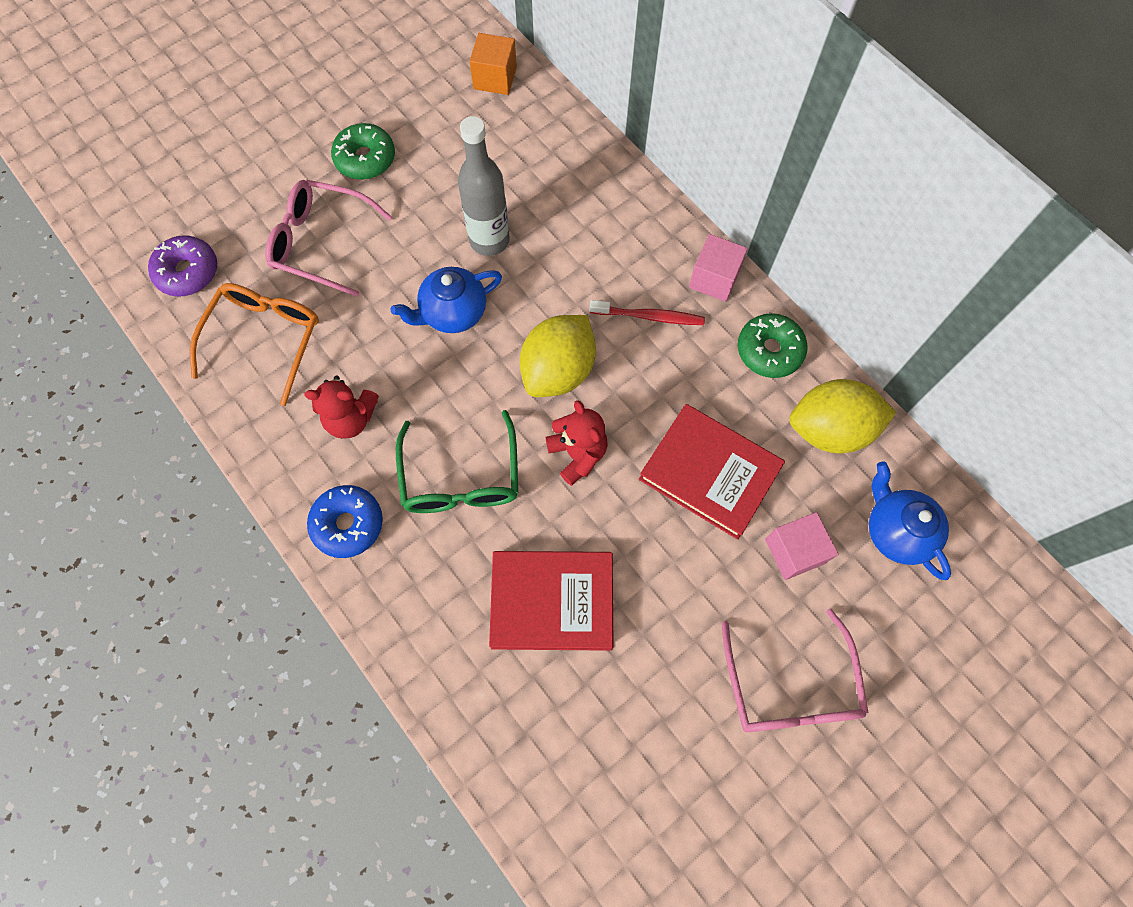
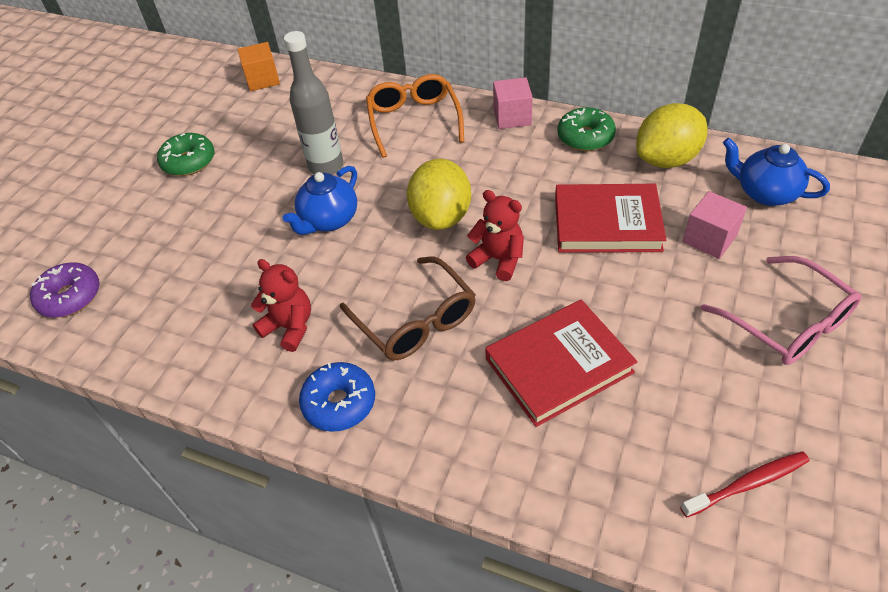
camera: 25 degrees left, 20 degrees down
orange glasses [190,283,319,406] -> orange glasses moved to [366,74,464,158]
pink glasses [265,180,392,297] -> none
red teddy bear [304,375,379,439] -> red teddy bear turned 120 degrees counterclockwise [251,259,311,352]
green glasses [396,410,518,513] -> brown glasses [340,256,476,360]
red toothbrush [590,300,705,325] -> red toothbrush moved to [680,452,809,517]

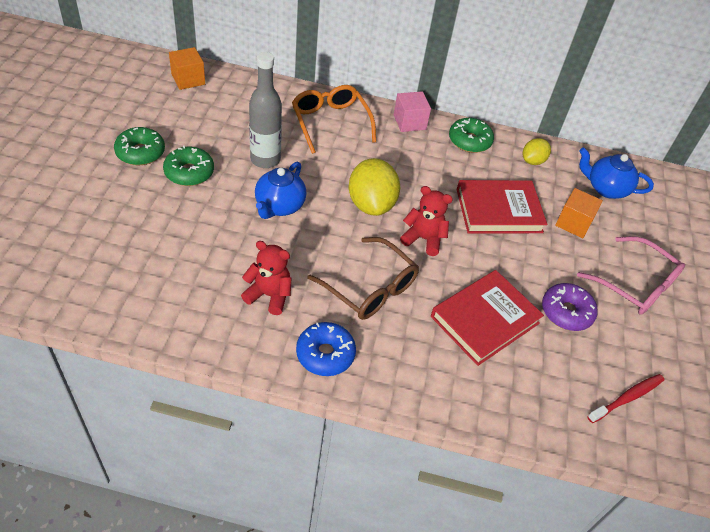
camera: 20 degrees left, 0 degrees up
purple donut [30,262,100,318] -> purple donut moved to [542,283,598,331]
yellow lemon [636,103,707,168] -> yellow lemon [523,138,551,165], size x0.56
pink cube [682,191,747,259] -> orange cube [555,188,603,238]
none -> green donut [163,145,214,186]

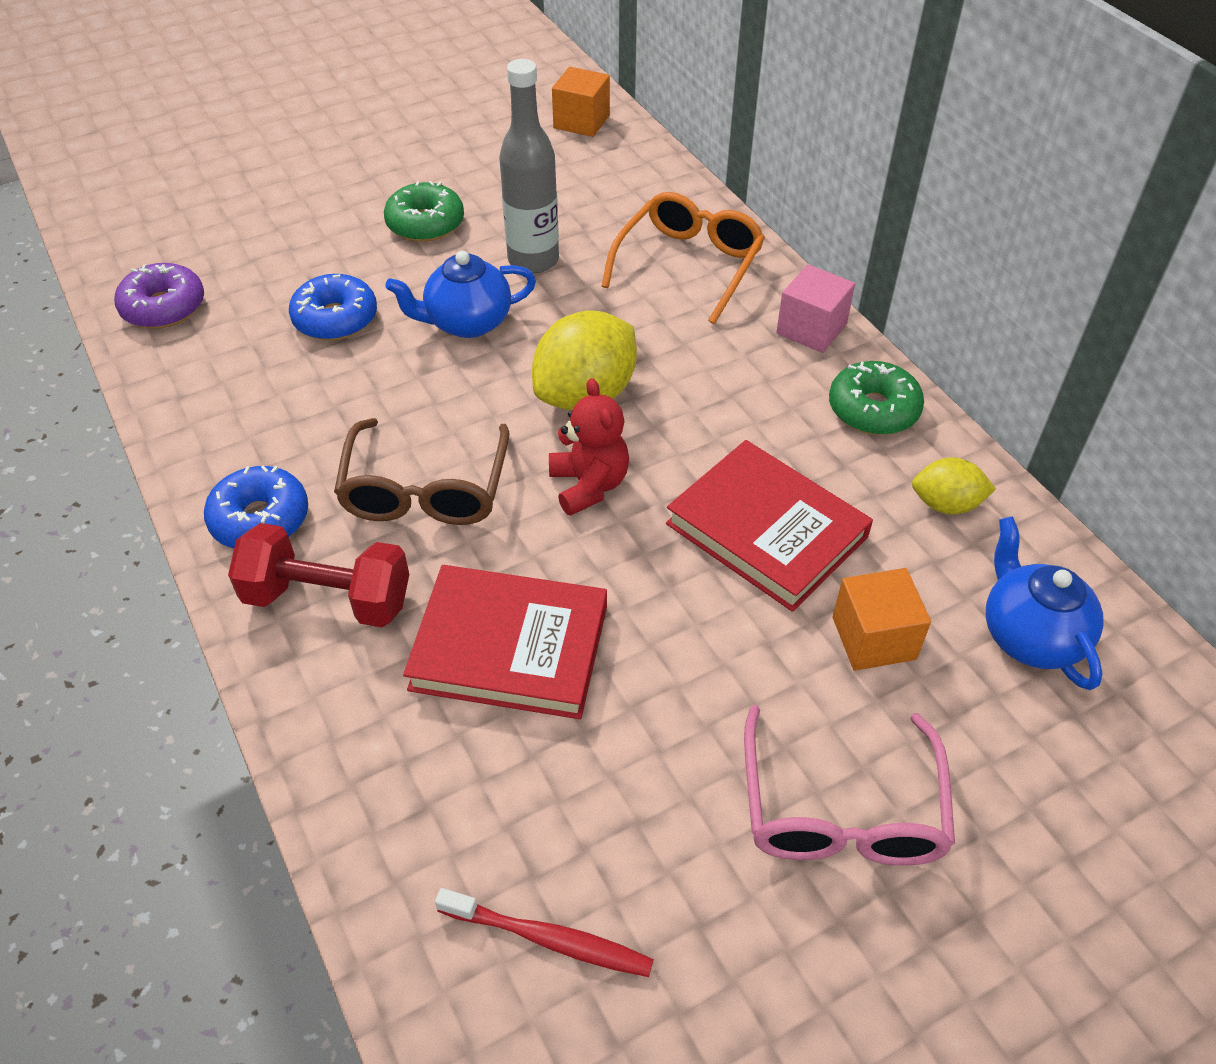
camera: 55 degrees right, 0 degrees up
green donut [114,127,165,165] -> none
red teddy bear [241,241,292,315] -> none
purple donut [542,283,598,331] -> purple donut moved to [114,263,204,329]
none -> red dumbbell [228,523,409,627]
none -> blue donut [289,274,377,341]

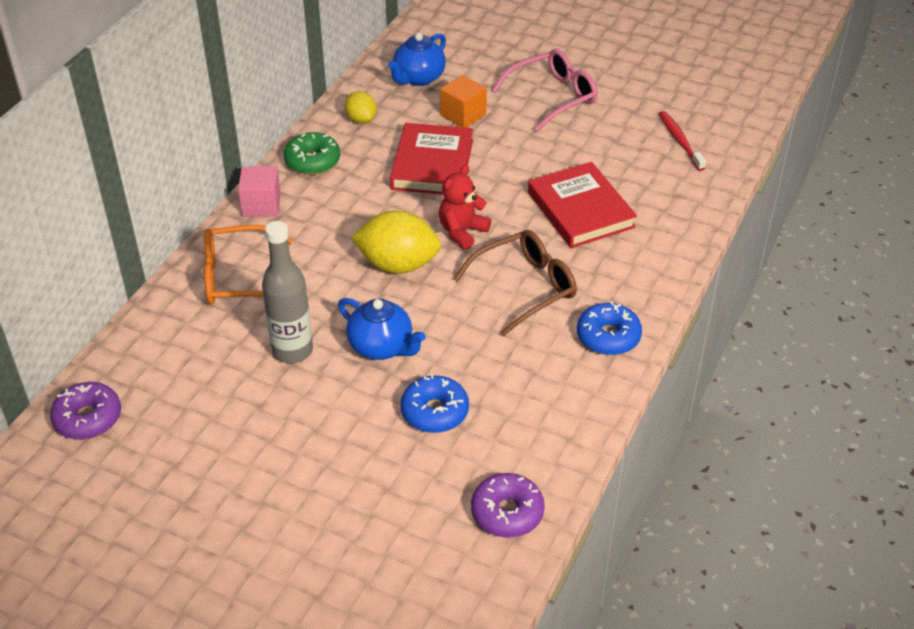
camera: 125 degrees left, 5 degrees down
red dumbbell [228,523,409,627] -> none
green donut [384,181,464,242] -> none
orange cube [552,67,610,137] -> purple donut [50,382,121,440]

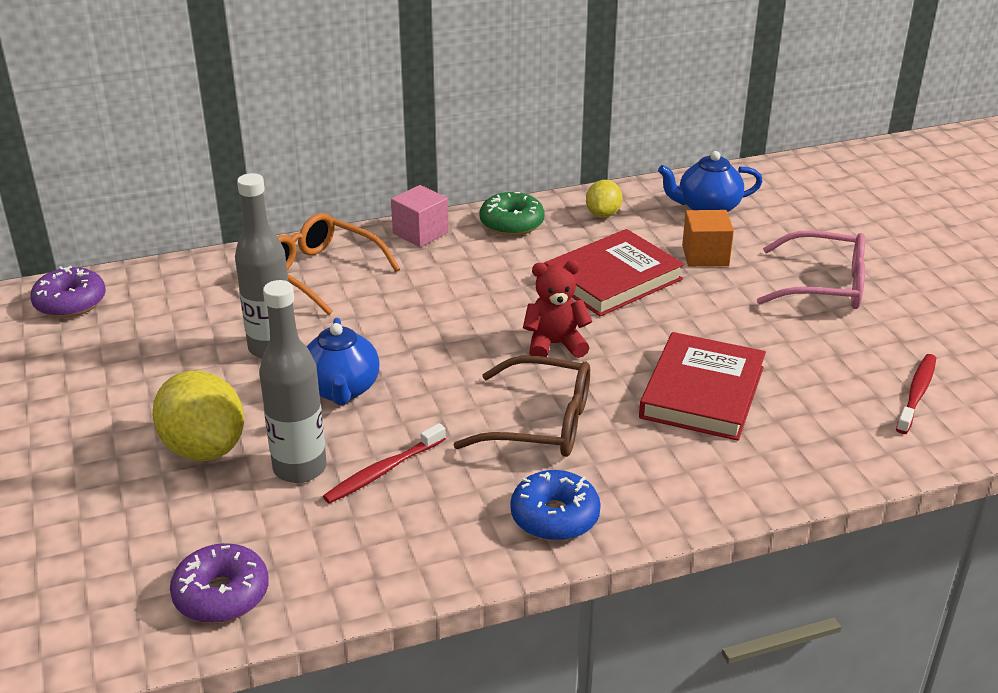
camera: 45 degrees right, 10 degrees down
yellow lemon [351,211,441,274] -> yellow lemon moved to [152,371,244,461]
blue donut [401,374,469,433] -> grey bottle [259,280,327,483]
none -> red toothbrush [323,423,446,504]

